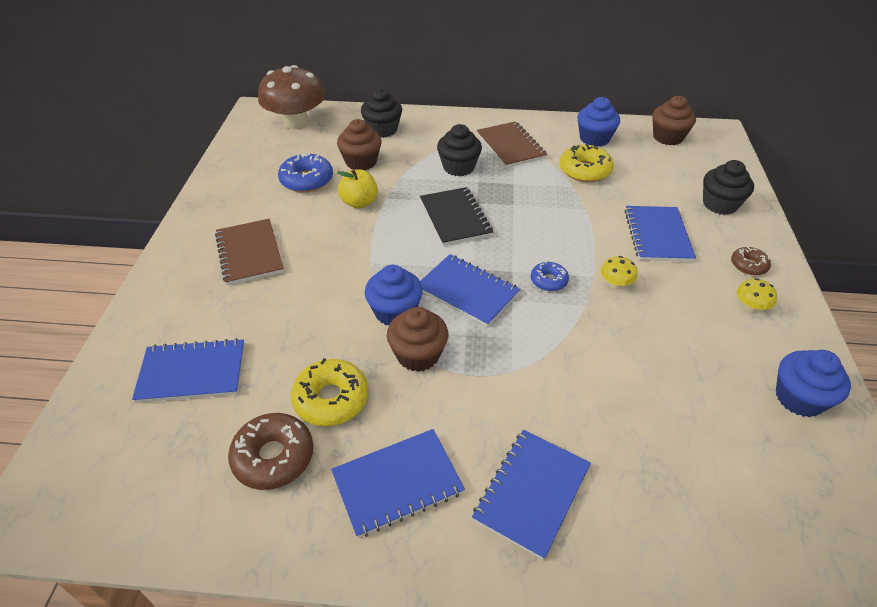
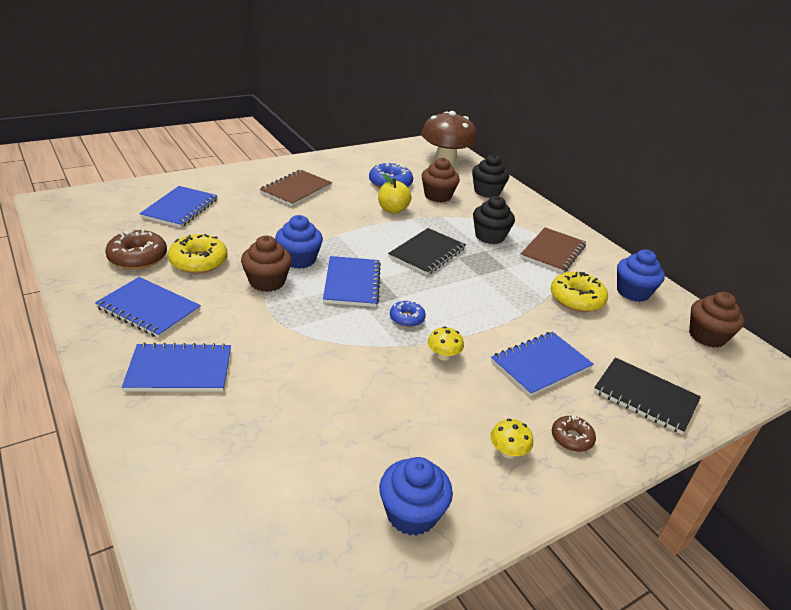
camera: 50 degrees right, 10 degrees down
blue notebook [132,338,245,403] -> blue notebook turned 60 degrees clockwise [139,186,218,228]
black cupcake [703,160,754,215] -> black notebook [594,357,701,435]

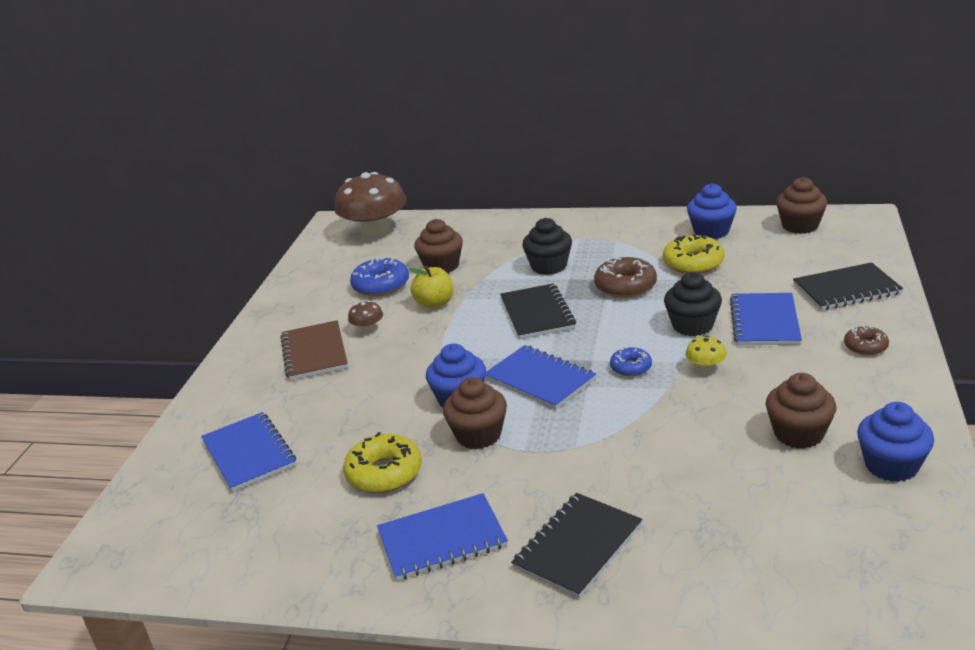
camera: 40 degrees left, 5 degrees down
brown donut [105,229,167,269] -> brown donut moved to [594,257,657,298]
blue notebook [122,343,231,392] -> black notebook [511,493,642,598]
black cupcake [472,154,509,198] -> black cupcake moved to [664,272,722,336]
yellow mushroom [490,419,533,458] -> none
brown notebook [520,227,586,273] -> none
none -> brown mushroom [348,300,383,333]
none -> brown cupcake [766,373,837,449]

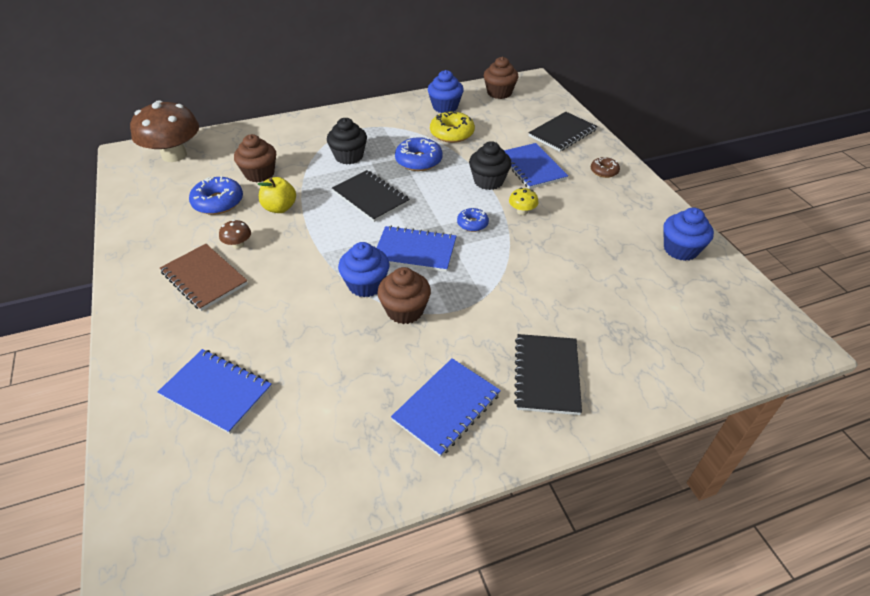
camera: 35 degrees left, 15 degrees up
yellow donut [343,432,422,493] -> none
brown donut [594,257,657,298] -> blue donut [395,137,443,171]
brown cupcake [766,373,837,449] -> none

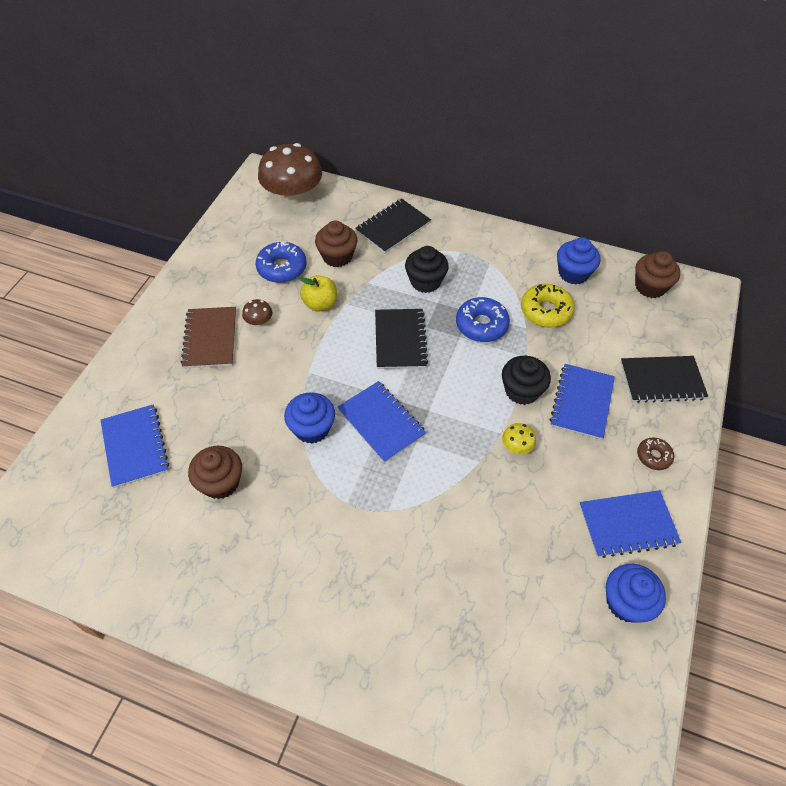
camera: 40 degrees right, 10 degrees up
brown cupcake [377,267,431,324] -> brown cupcake moved to [188,446,242,499]
blue notebook [391,358,501,457] -> blue notebook moved to [580,490,681,558]
blue donut [457,208,489,232] -> none
black notebook [514,334,582,415] -> black notebook moved to [355,199,431,253]

